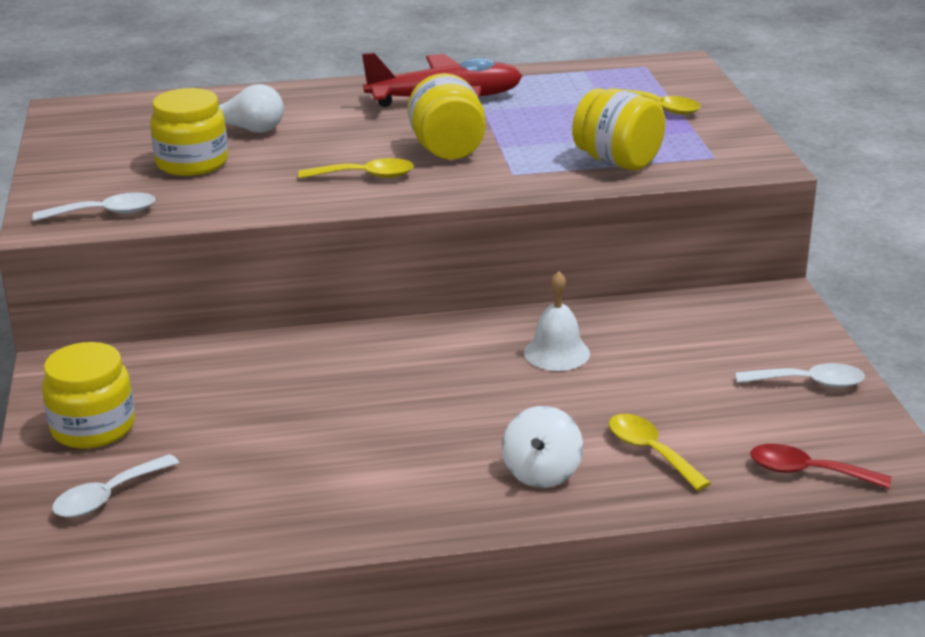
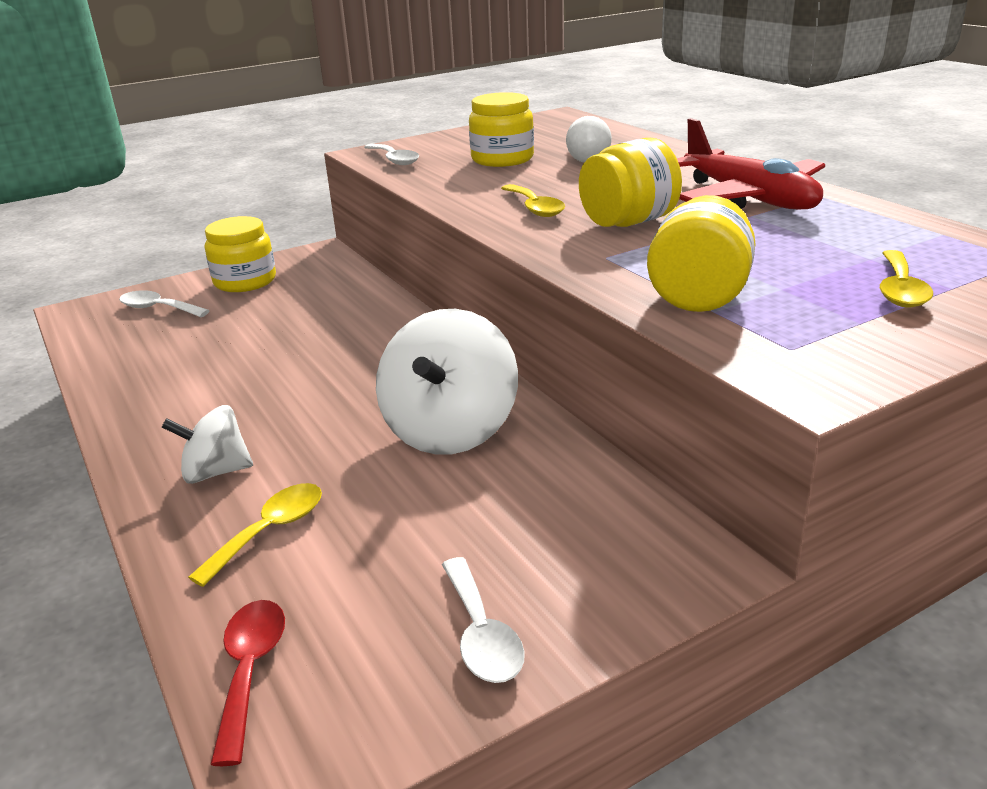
camera: 70 degrees right, 0 degrees up
white bell [524,271,590,371] -> white spinning top [376,309,518,454]

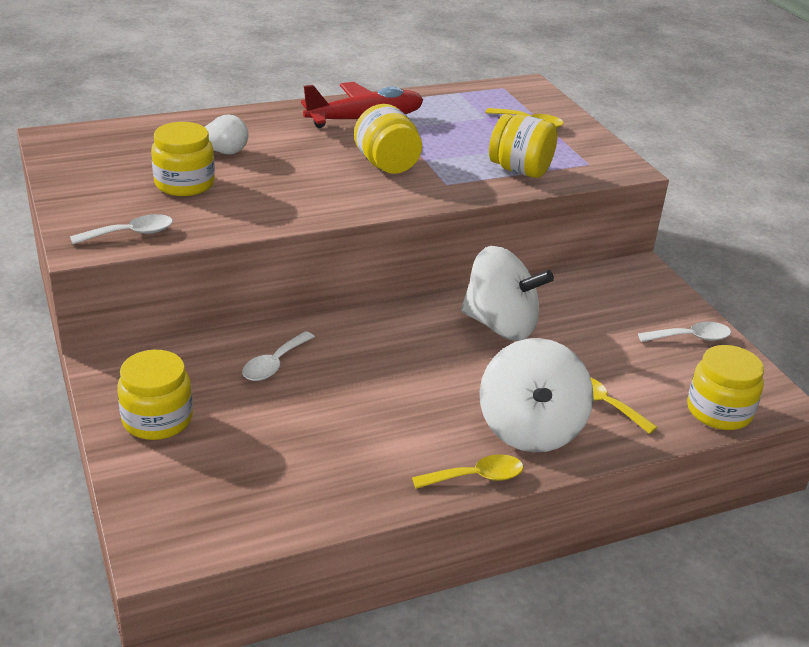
camera: 85 degrees left, 5 degrees up
white spoon [119,290,210,317] -> white spoon moved to [242,331,315,381]
white spinning top [162,405,253,484] -> white spinning top [479,338,594,452], size x1.77
red spoon [210,600,285,766] -> yellow jar [687,345,764,430]
yellow spoon [501,184,565,217] -> yellow spoon moved to [412,454,524,489]

